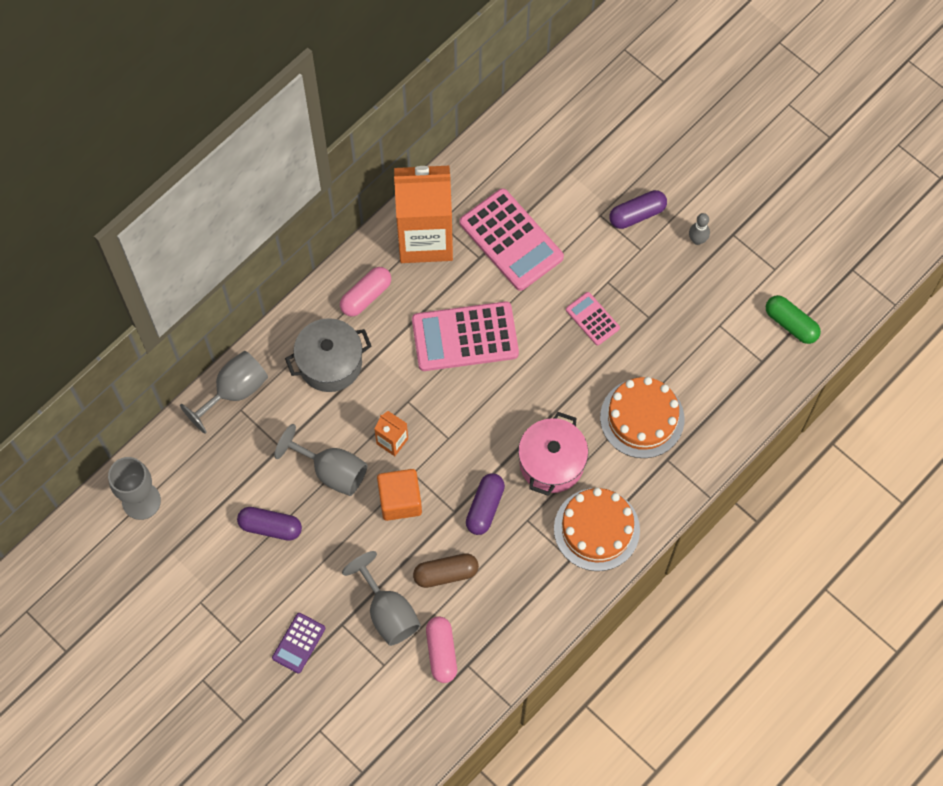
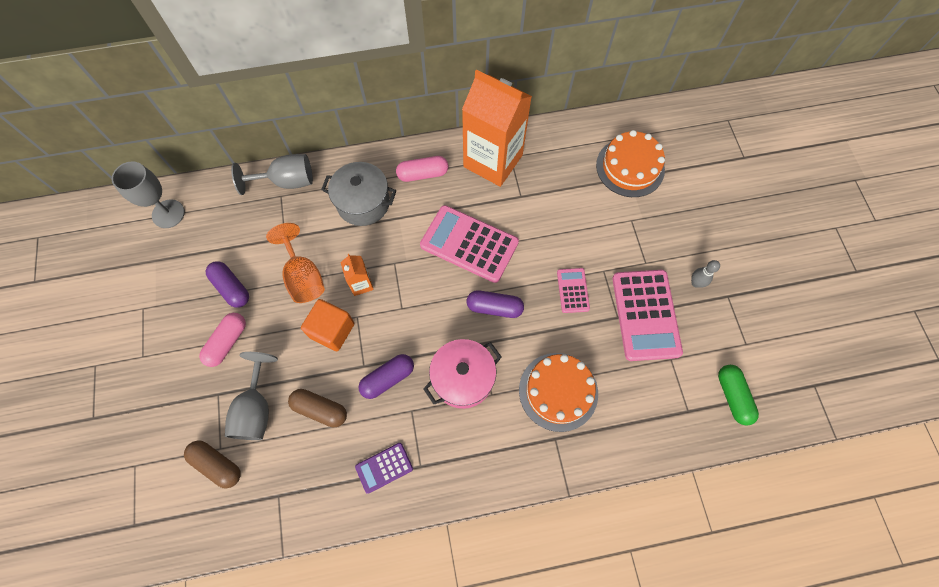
camera: 35 degrees right, 0 degrees up
purple calculator [272,613,325,673] -> purple calculator moved to [355,443,413,494]
grey goblet [274,424,368,496] -> orange goblet [266,223,325,303]
pink capsule [426,616,457,683] -> pink capsule moved to [199,313,246,367]
pink calculator [460,188,564,291] -> pink calculator moved to [612,270,683,361]
orange cake [554,488,640,571] -> orange cake moved to [596,130,665,197]
purple capsule [609,190,667,229] -> purple capsule moved to [467,290,524,318]
none -> brown capsule [184,441,241,488]

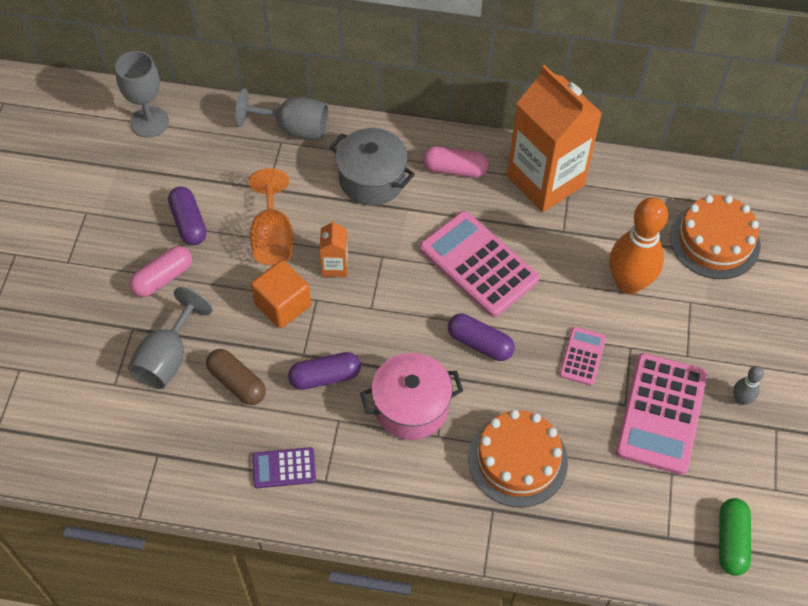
camera: 20 degrees right, 10 degrees down
brown capsule [184,441,241,488] -> none
none -> orange bowling pin [609,197,668,294]

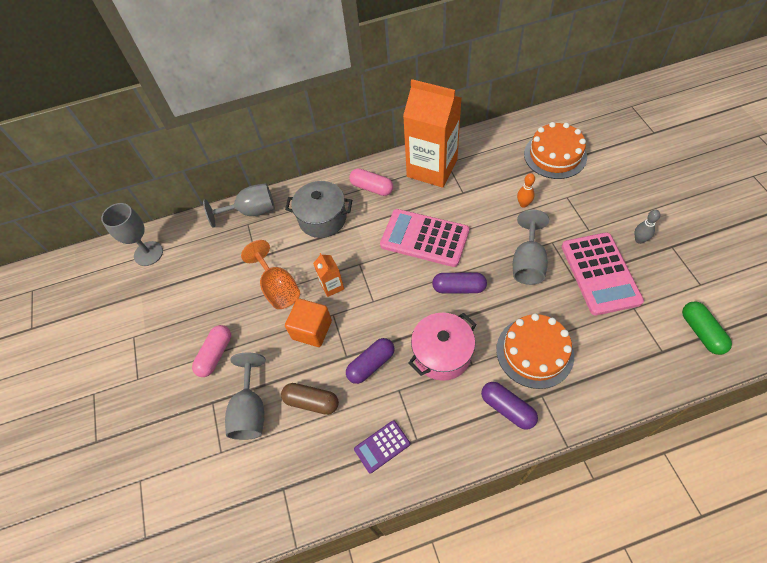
camera: 20 degrees left, 0 degrees up
purple capsule [168,187,206,245] -> purple capsule moved to [481,382,538,430]
pink capsule [423,146,489,178] -> pink capsule turned 45 degrees clockwise [349,169,393,196]
pink calculator [559,327,606,386] -> grey goblet [513,210,549,285]
orange bowling pin [609,197,668,294] -> orange bowling pin [517,173,535,208], size x0.45

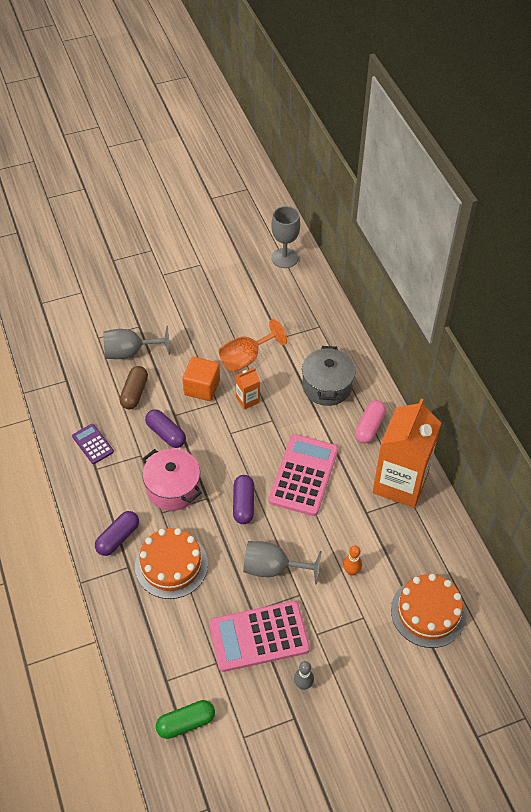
camera: 80 degrees right, 5 degrees down
pink capsule [192,325,231,377] -> none
grey goblet [203,183,275,227] -> none

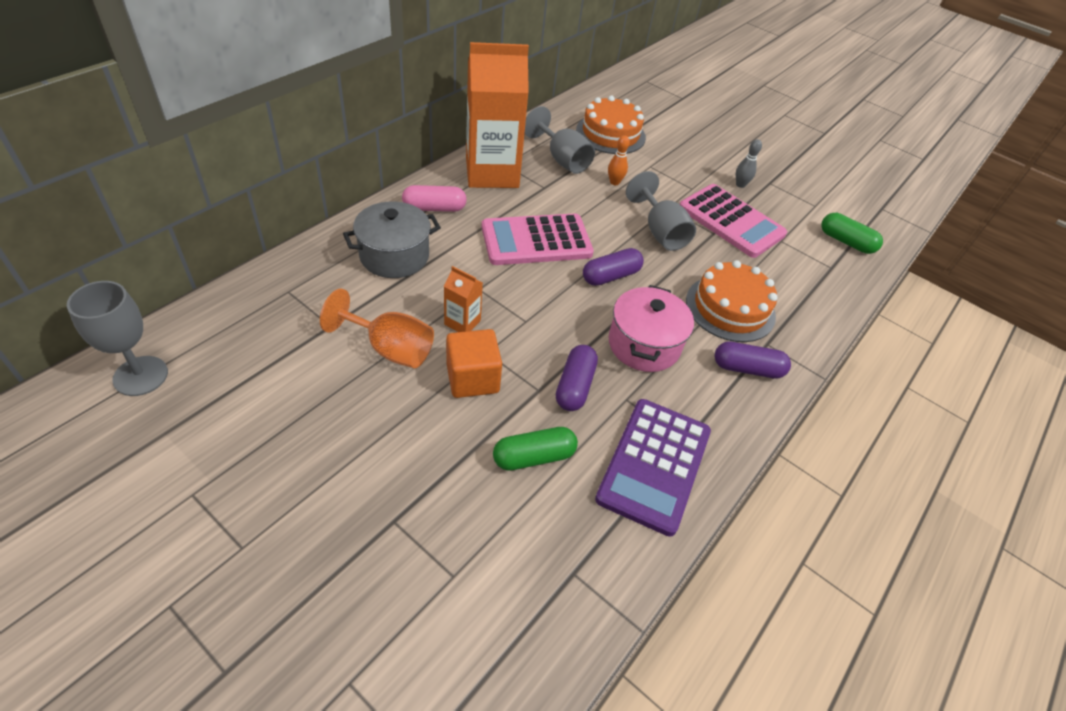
camera: 125 degrees left, 5 degrees down
purple calculator [72,424,114,464] -> purple calculator [595,399,711,537], size x1.97
grey goblet [103,326,170,359] -> grey goblet moved to [525,106,595,174]
brown capsule [120,366,148,409] -> green capsule [493,427,578,471]

